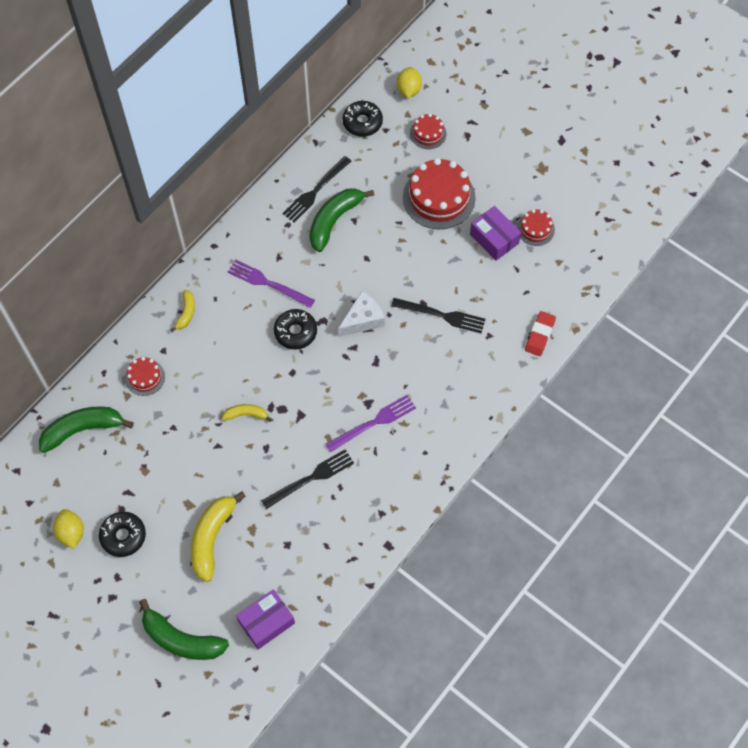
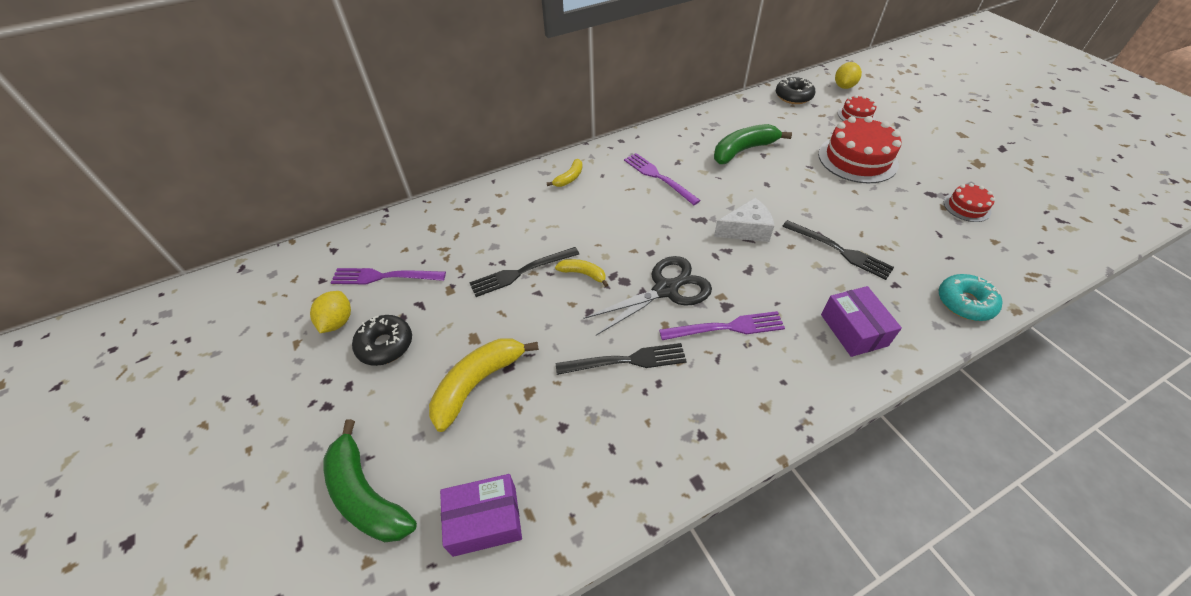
camera: 25 degrees right, 15 degrees down
green banana [39,406,134,453] -> none
red cake [125,357,165,396] -> none
black donut [274,309,317,350] -> none
black fork [282,156,351,223] -> black fork moved to [469,247,579,297]
purple box [470,206,521,261] -> purple box moved to [821,286,902,357]
red eraser [525,311,556,356] -> turquoise donut [939,274,1003,321]
none -> purple fork [331,268,446,284]
none -> black scissors [584,256,712,336]

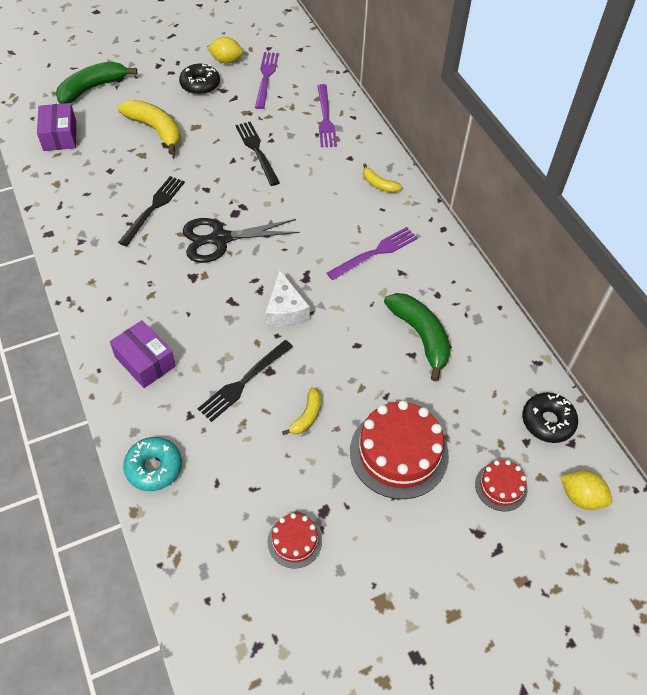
camera: 90 degrees right, 5 degrees up
yellow banana [555,259,608,287] -> yellow banana moved to [282,387,321,435]
black fork [556,343,687,375] -> black fork turned 150 degrees counterclockwise [118,176,185,246]
black scissors [584,256,712,336] -> black scissors turned 105 degrees clockwise [183,218,300,263]
purple fork [659,311,785,340] -> purple fork moved to [318,84,337,147]
purple box [821,286,902,357] -> purple box turned 60 degrees clockwise [110,320,176,388]

